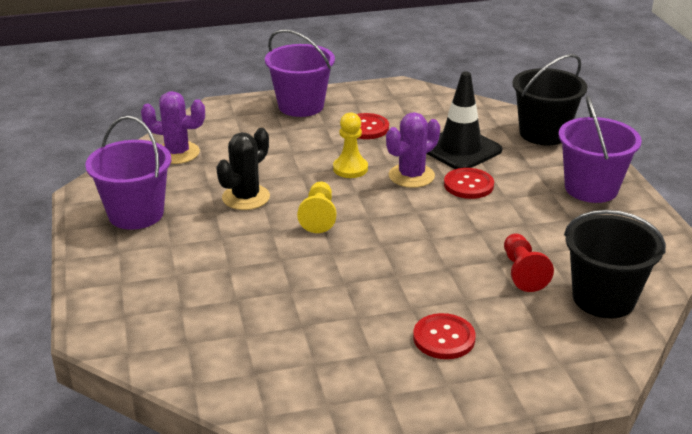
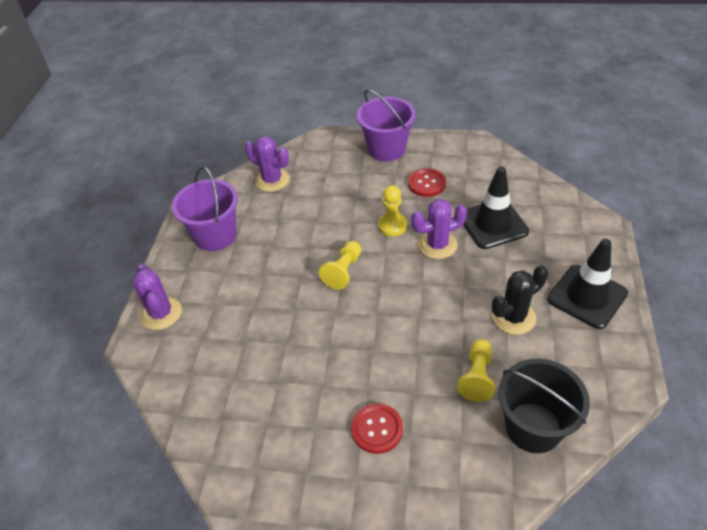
camera: 25 degrees right, 15 degrees up
black cactus [216,128,270,210] -> black cactus moved to [492,265,548,335]
red button [444,168,494,199] -> none
red pawn [504,233,554,292] -> yellow pawn [457,339,495,402]
black bucket [513,54,587,146] -> none
purple bucket [559,96,642,203] -> black traffic cone [548,239,628,329]
none -> purple cactus [133,264,182,330]

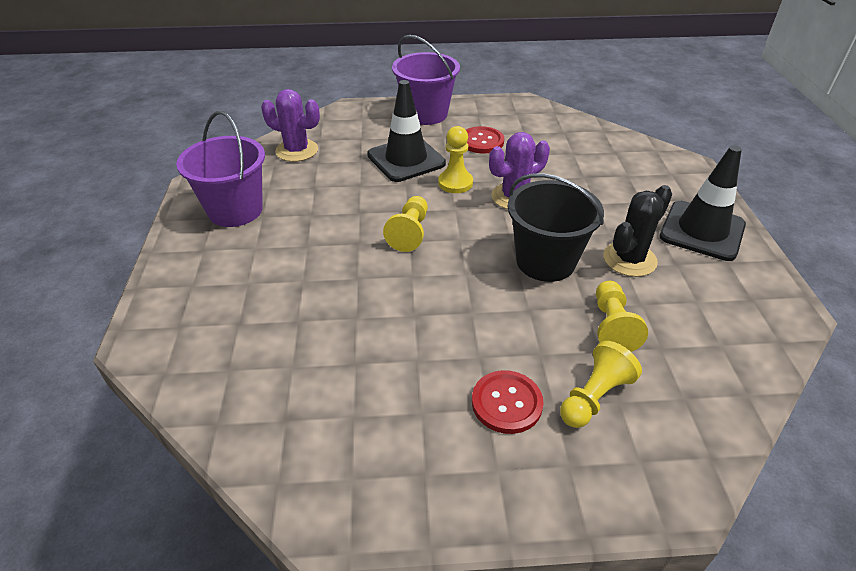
camera: 15 degrees left, 5 degrees down
purple cactus [133,264,182,330] -> none
black traffic cone [463,166,529,249] -> black traffic cone moved to [367,80,446,182]
black bucket [498,359,590,453] -> black bucket moved to [508,173,604,282]
none -> yellow pawn [560,341,642,428]

